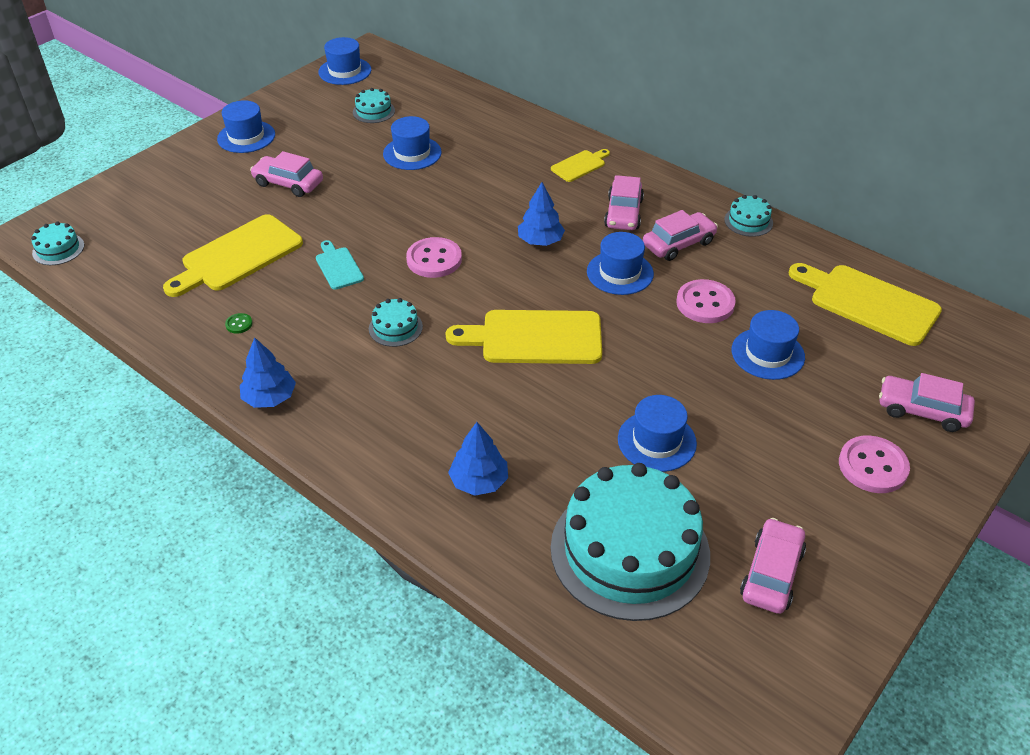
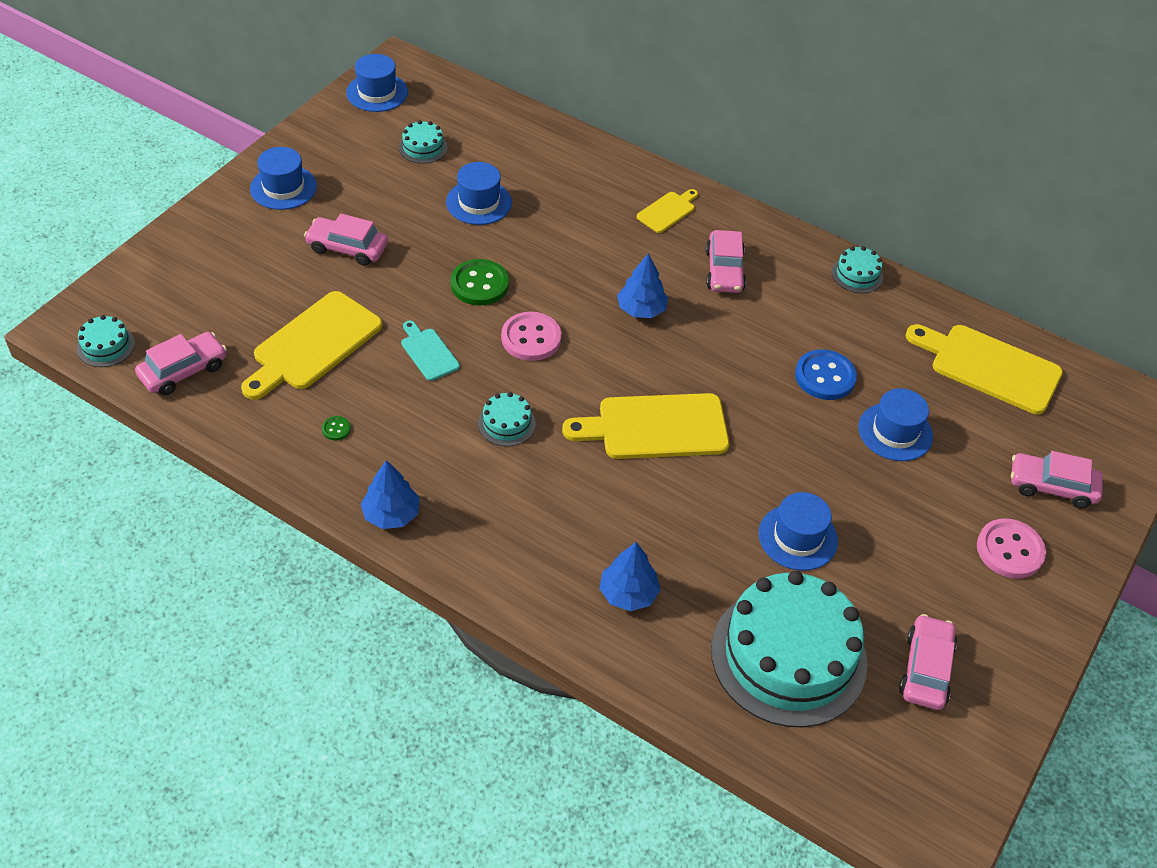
camera: 10 degrees left, 5 degrees up
blue hat [587,232,654,295] -> none
pink car [643,210,718,261] -> pink car moved to [135,332,227,395]
pink button [676,279,736,323] -> blue button [795,349,857,400]
none -> green button [451,259,509,305]

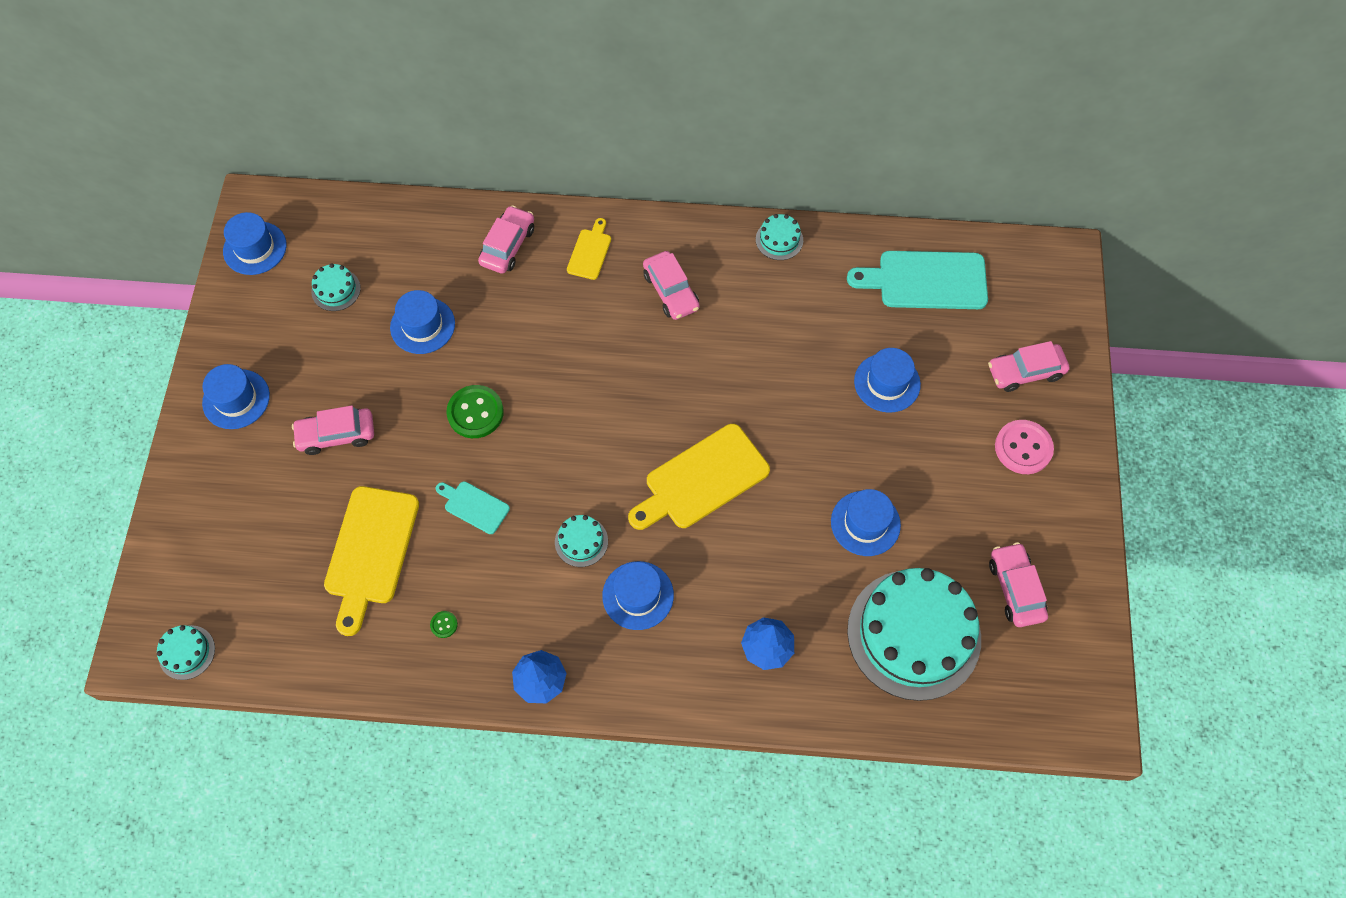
camera: 25 degrees left, 15 degrees up
pink car [135,332,227,395] -> pink car moved to [478,205,534,274]
pink button [501,312,562,361] -> none
blue tree [617,253,668,318] -> none
blue button [795,349,857,400] -> none
yellow cutting board [905,324,1063,414] -> turquoise cutting board [847,251,988,309]
none -> blue hat [602,561,674,630]

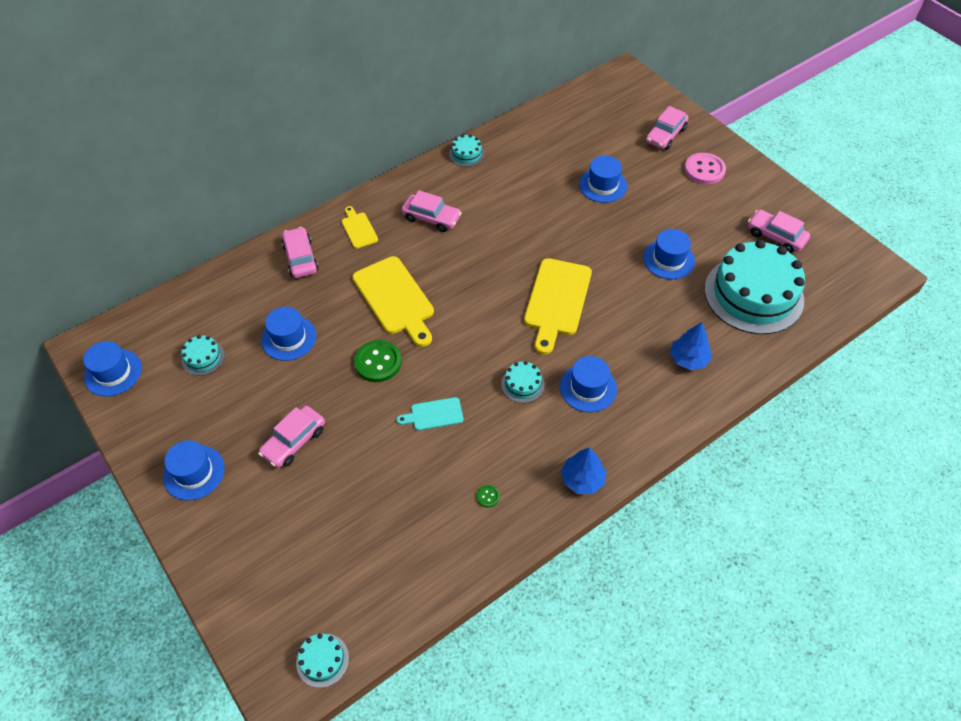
camera: 40 degrees left, 10 degrees down
yellow cutting board [324,486,419,636] -> yellow cutting board moved to [352,256,434,347]
turquoise cutting board [847,251,988,309] -> none

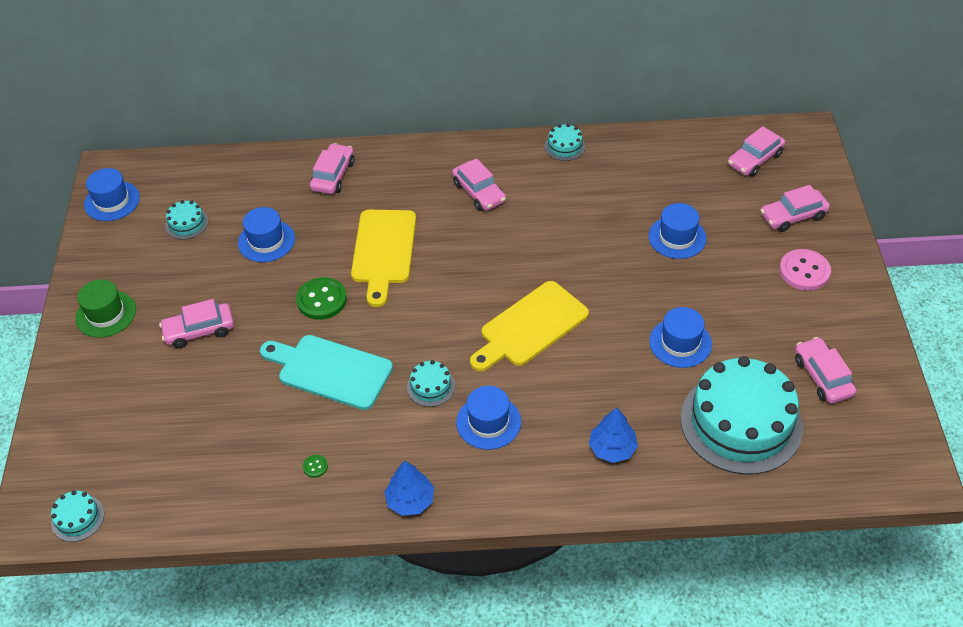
camera: 35 degrees right, 5 degrees down
blue hat [163,440,225,500] -> green hat [75,279,136,338]
yellow cutting board [342,206,378,249] -> none
turquoise cutting board [397,397,463,431] -> turquoise cutting board [260,335,393,410], size x1.94
none -> pink car [728,126,785,177]

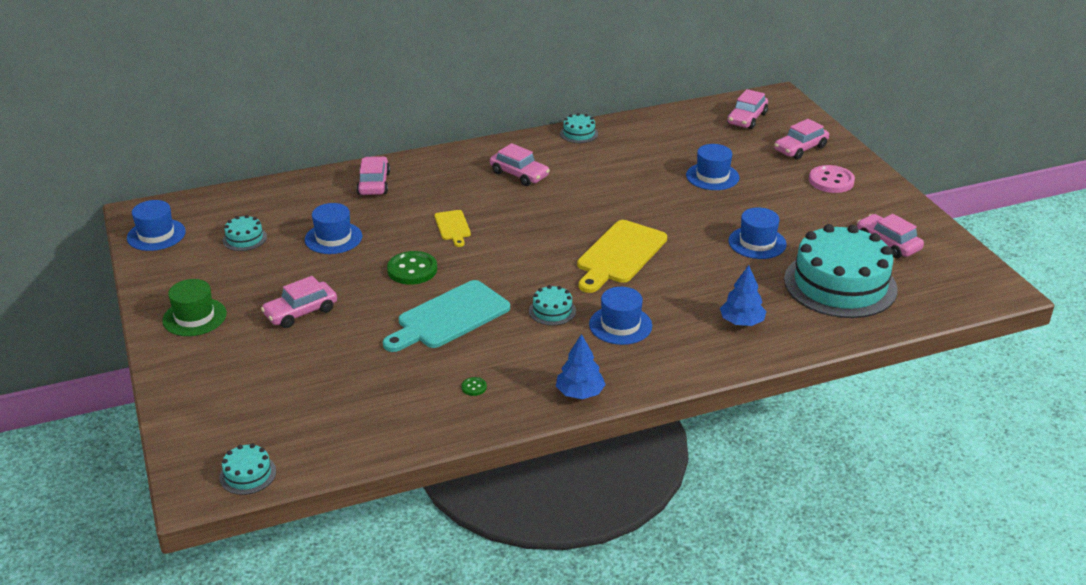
camera: 20 degrees left, 15 degrees down
turquoise cutting board [260,335,393,410] -> turquoise cutting board turned 45 degrees counterclockwise [383,280,510,352]
yellow cutting board [351,210,416,307] -> yellow cutting board [434,210,471,247], size x0.52

